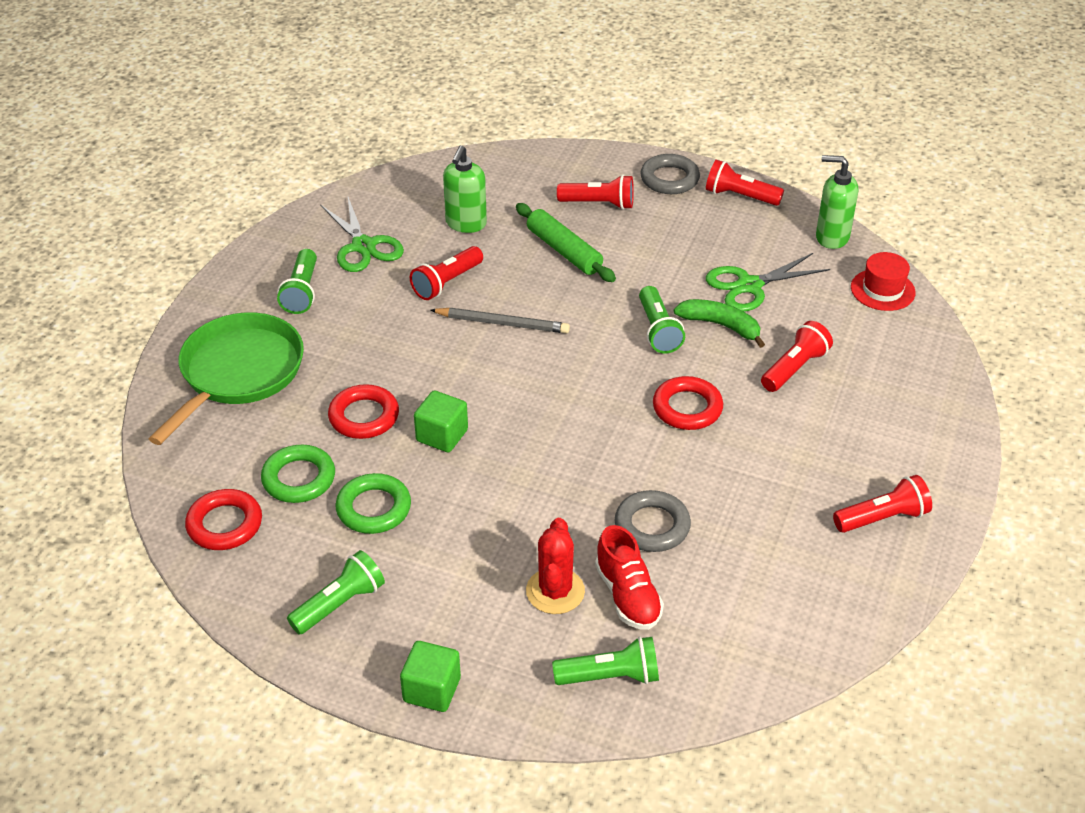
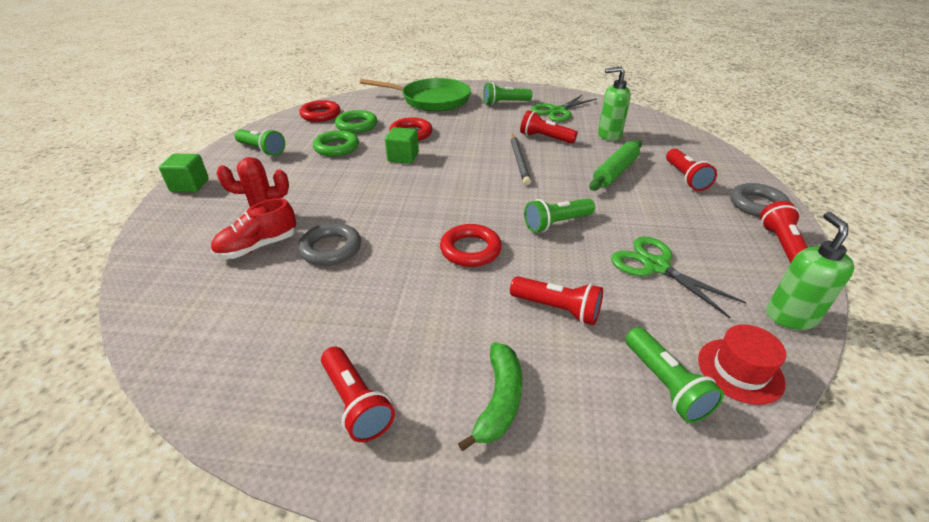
camera: 75 degrees right, 5 degrees down
green flashlight [552,636,659,685] -> green flashlight moved to [625,327,724,423]
green banana [674,299,765,348] -> green banana moved to [458,342,522,451]

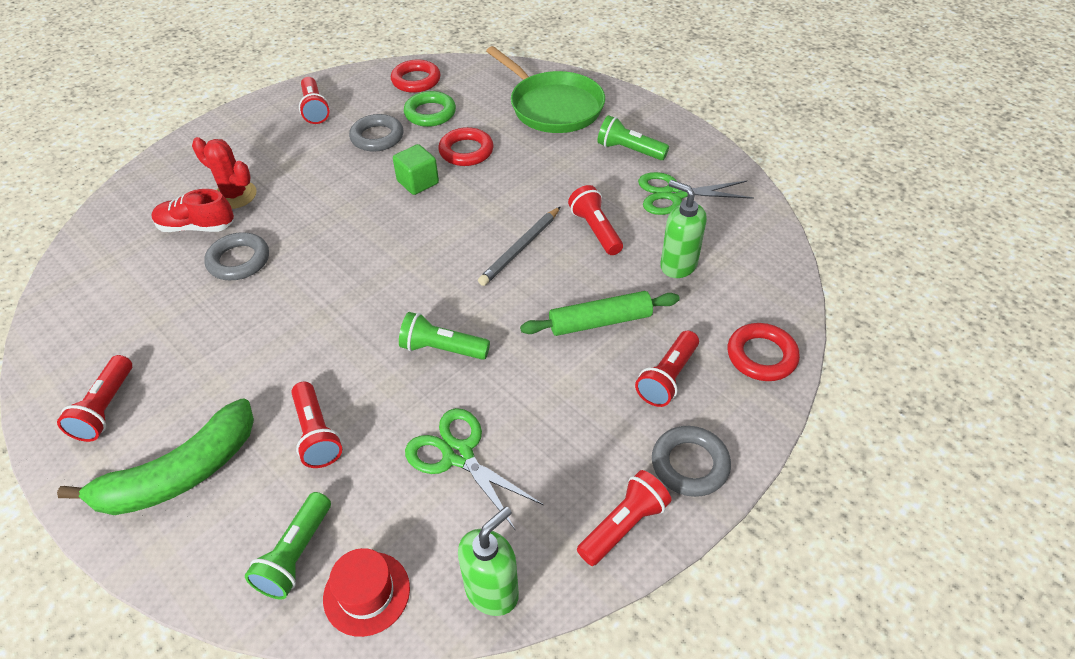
camera: 40 degrees right, 10 degrees up
green cube [159,154,209,192] -> none
green flashlight [235,129,285,156] -> red flashlight [299,77,330,124]
green ring [313,130,359,157] -> grey ring [349,114,403,152]
red ring [440,224,502,267] -> red ring moved to [728,323,800,381]
green banana [458,342,522,451] -> green banana [57,399,254,515], size x1.62
green scissors [611,236,747,318] -> green scissors turned 45 degrees counterclockwise [405,408,544,531]

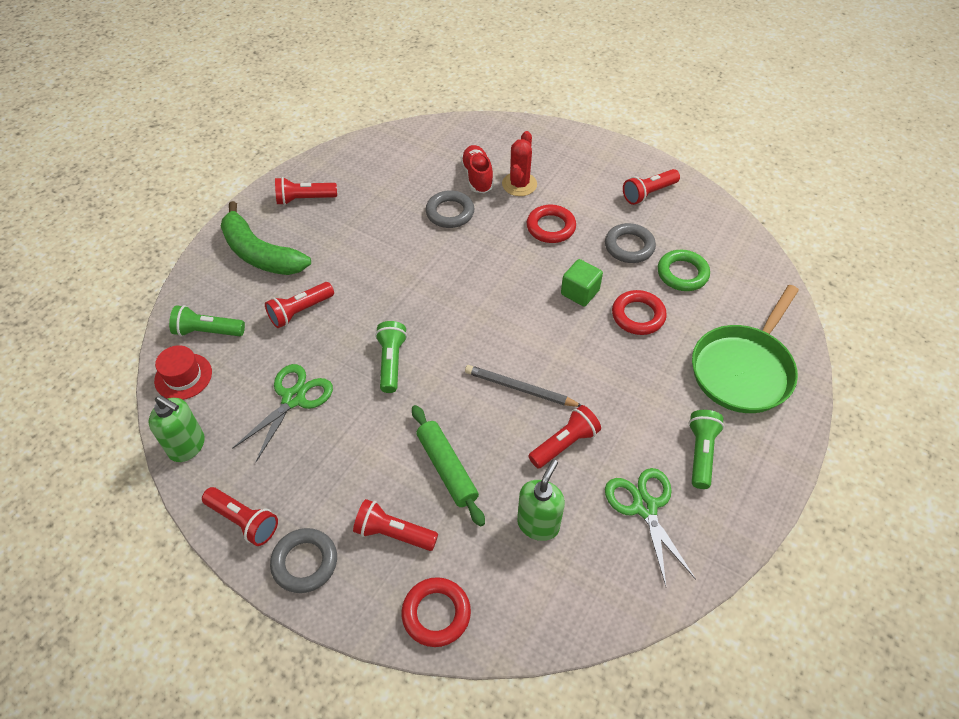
camera: 75 degrees right, 5 degrees up
red ring [391,60,441,93] -> red ring moved to [527,205,576,243]

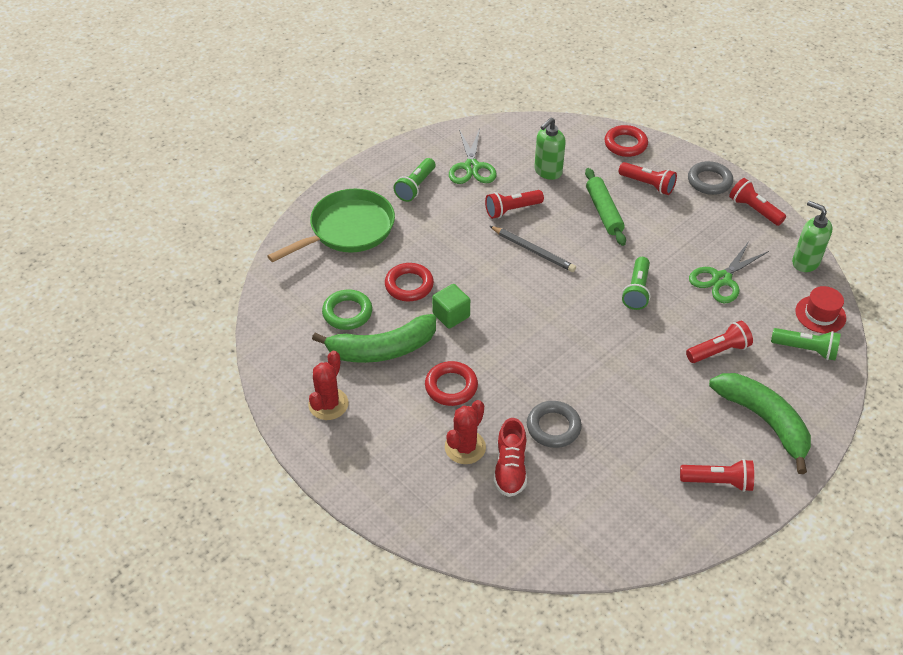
camera: 165 degrees left, 5 degrees down
grey ring [605,223,656,263] -> green banana [312,314,436,363]
red flashlight [623,169,680,205] -> red cactus [308,351,348,420]

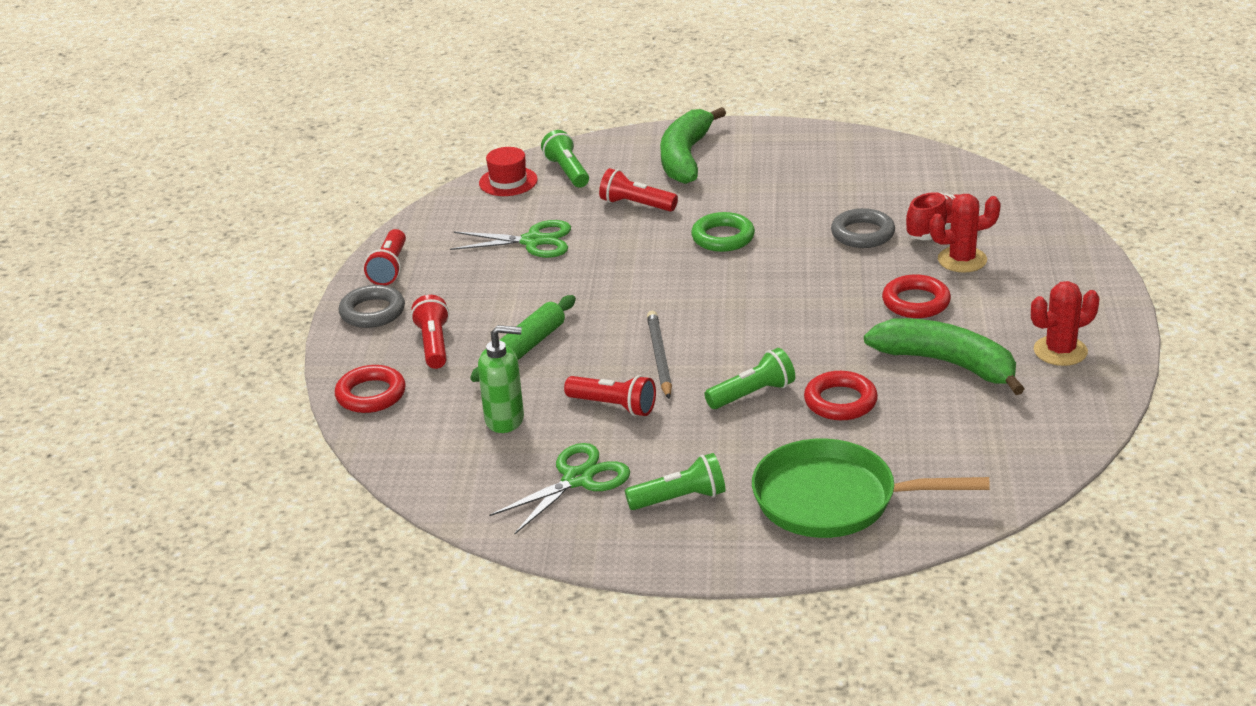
camera: 130 degrees left, 15 degrees down
green ring [322,290,372,330] -> green ring moved to [691,212,755,252]
green cube [432,284,470,329] -> none
green flashlight [622,257,651,310] -> green flashlight moved to [704,348,795,409]
red flashlight [680,459,754,492] -> none
green soap dispenser [792,201,833,272] -> none

